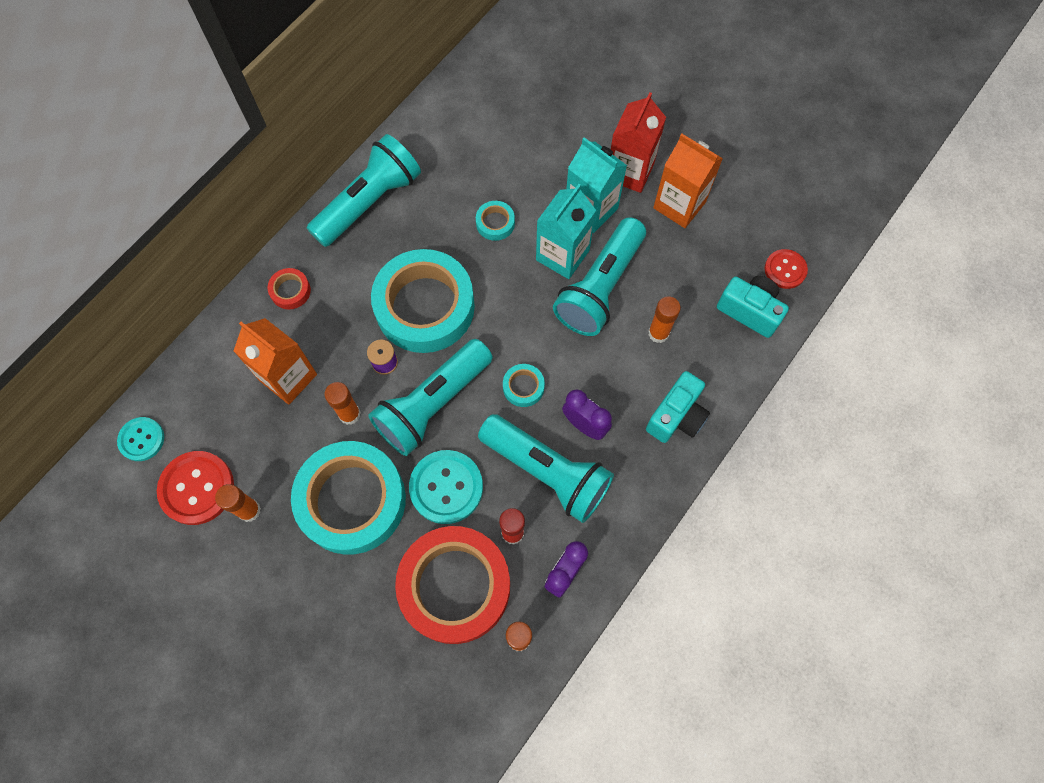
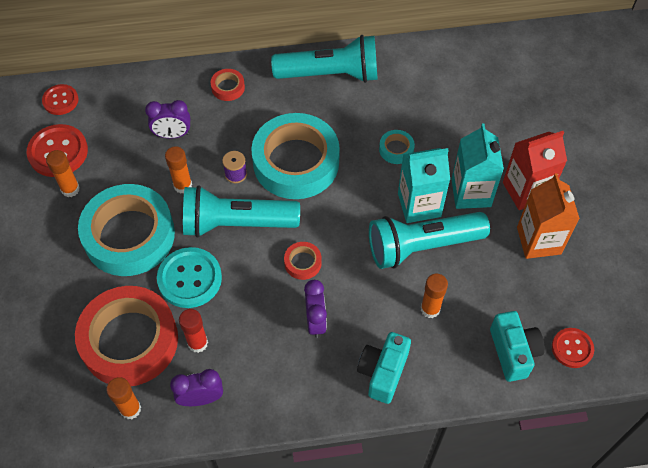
camera: 45 degrees right, 10 degrees down
turquoise button [117,417,164,461] -> red button [42,84,78,115]
orange carton [233,318,317,404] -> purple clock [145,100,190,138]
turquoise flashlight [478,414,614,523] -> none
turquoise tape [503,364,545,407] -> red tape [284,242,322,280]
turquoise camera [646,371,710,443] -> turquoise camera turned 120 degrees clockwise [357,332,411,404]

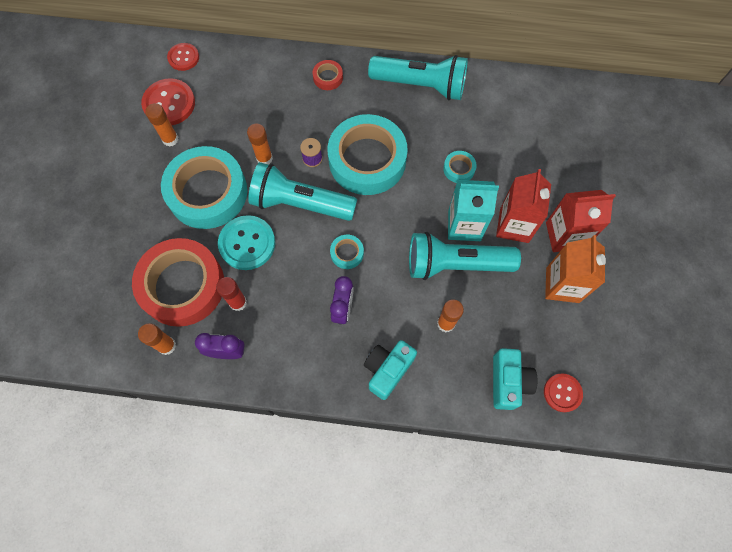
camera: 15 degrees right, 10 degrees up
purple clock [145,100,190,138] -> none
red tape [284,242,322,280] -> turquoise tape [330,235,364,269]
turquoise carton [451,123,504,209] -> red carton [496,169,551,243]

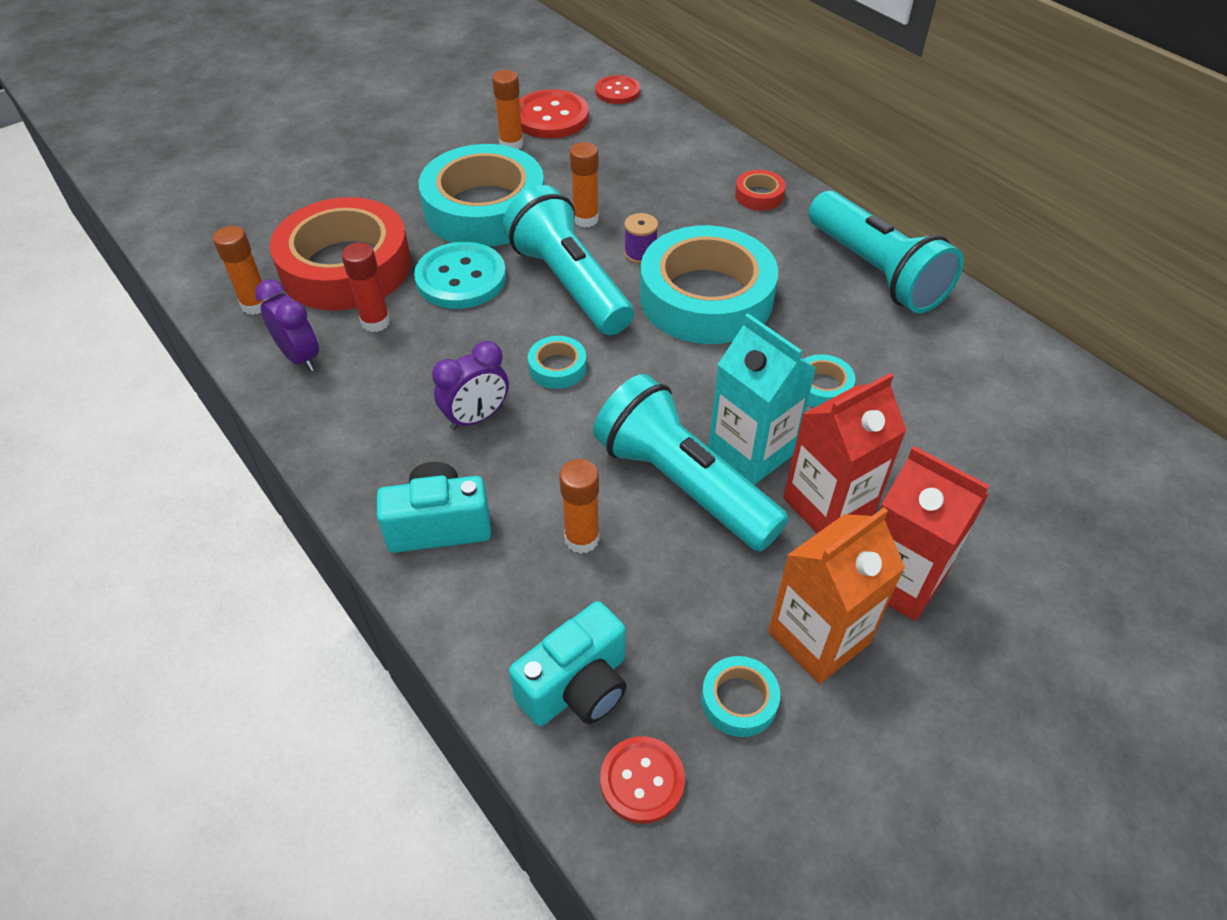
camera: 45 degrees right, 20 degrees down
none -> turquoise tape [701,656,780,737]

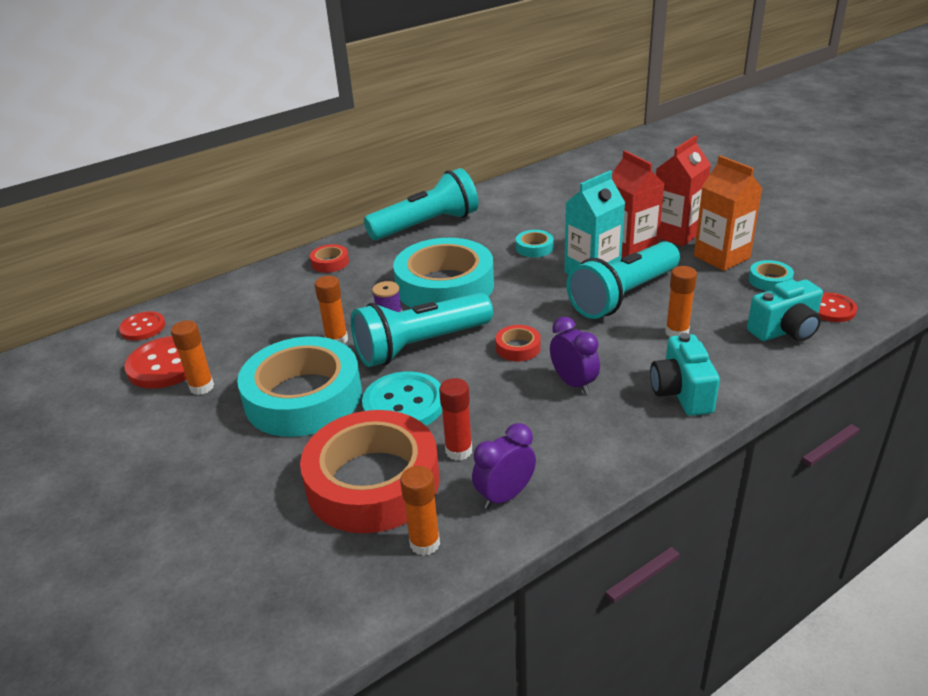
camera: 85 degrees left, 15 degrees down
turquoise camera [509,601,627,726] -> turquoise camera turned 105 degrees clockwise [747,279,823,341]
turquoise tape [528,336,587,389] -> red tape [495,325,541,361]

